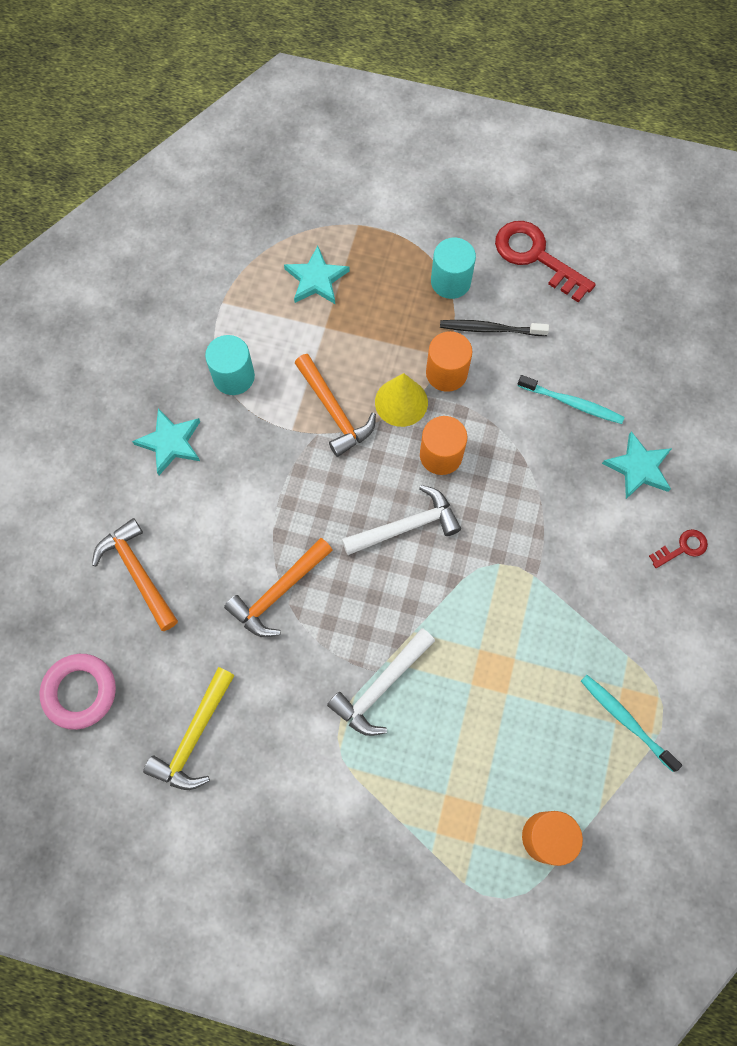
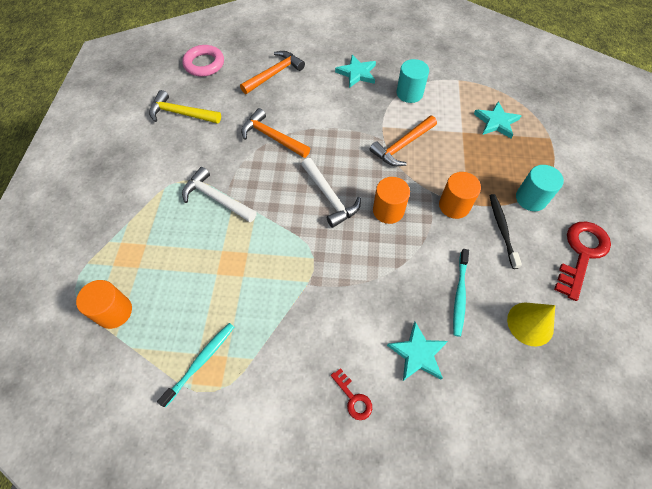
camera: 80 degrees right, 10 degrees down
yellow cone [375,373,428,427] -> yellow cone moved to [507,303,555,347]

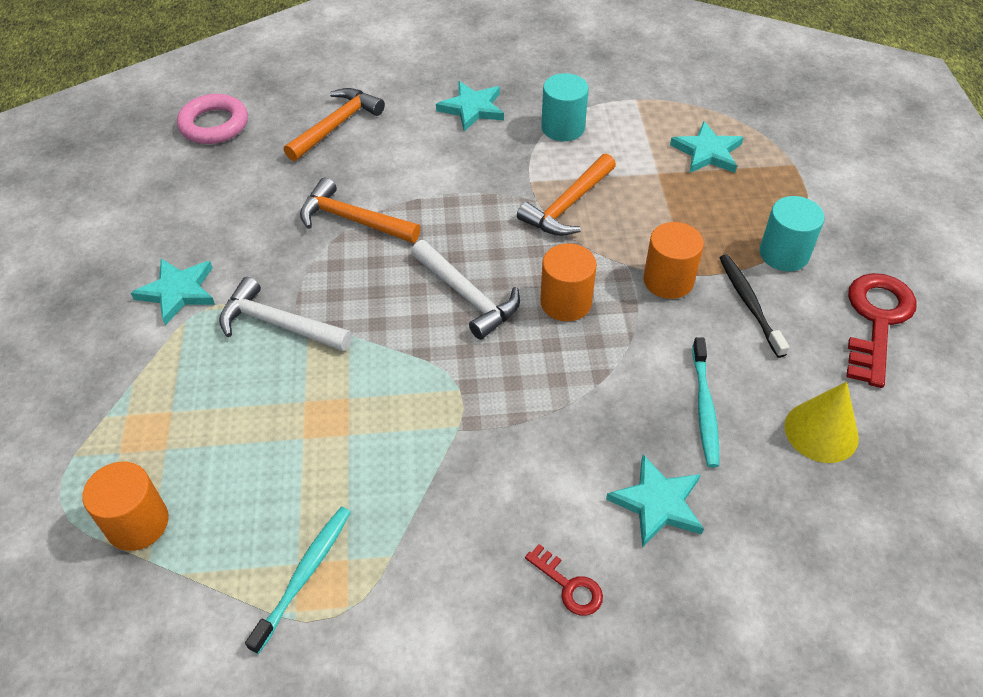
camera: 10 degrees left, 10 degrees down
yellow hammer [149,90,221,124] -> none
none -> turquoise star [131,258,215,325]

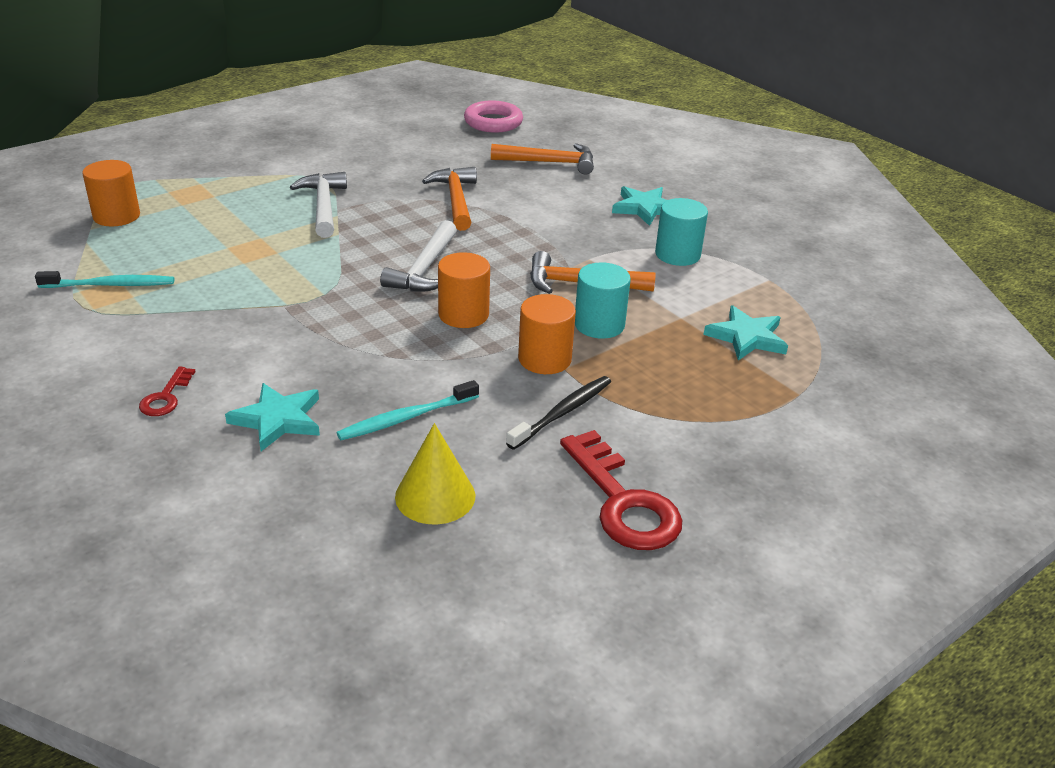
camera: 55 degrees right, 15 degrees down
turquoise star [131,258,215,325] -> none
turquoise cylinder [759,196,825,271] -> turquoise cylinder moved to [575,263,631,339]
red key [846,273,917,388] -> red key turned 75 degrees clockwise [560,430,682,550]

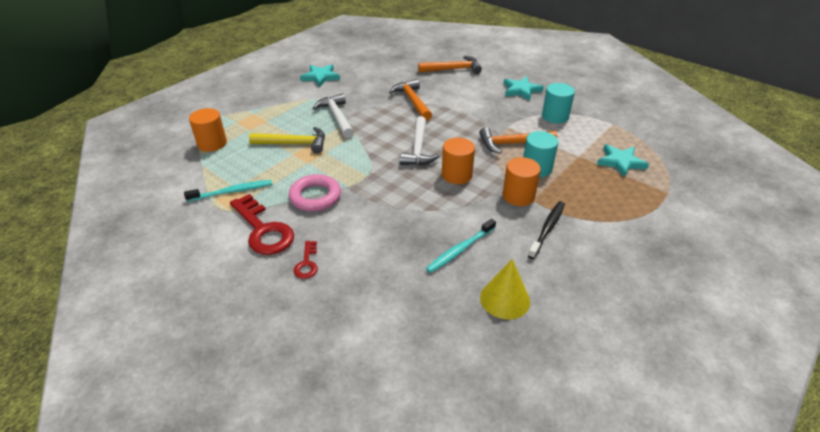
camera: 10 degrees left, 5 degrees up
turquoise star [225,383,320,451] -> turquoise star moved to [300,64,340,87]
pink ring [464,101,523,132] -> pink ring moved to [289,174,341,212]
red key [560,430,682,550] -> red key moved to [230,194,294,255]
none -> yellow hammer [249,127,325,154]

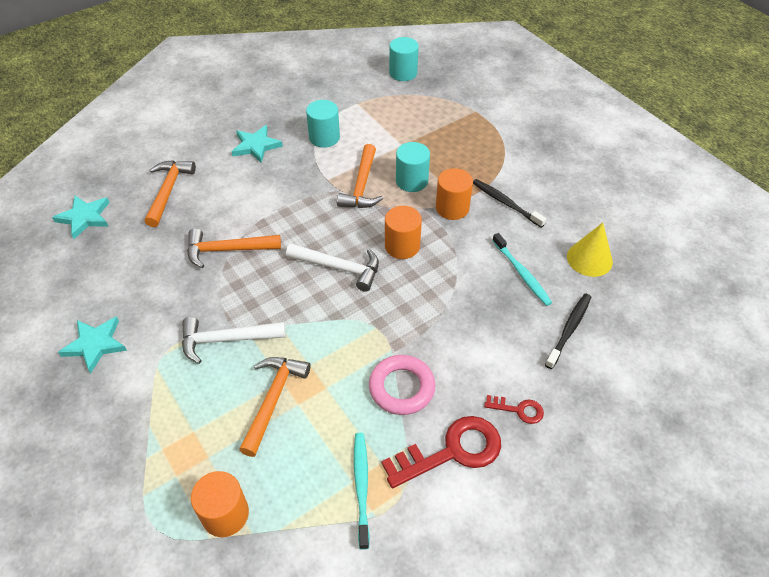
camera: 75 degrees left, 10 degrees up
yellow hammer [249,127,325,154] -> orange hammer [239,357,311,457]
turquoise star [597,144,649,178] -> turquoise star moved to [52,196,110,239]
none -> turquoise cylinder [389,37,419,81]
none -> black toothbrush [545,293,591,369]

